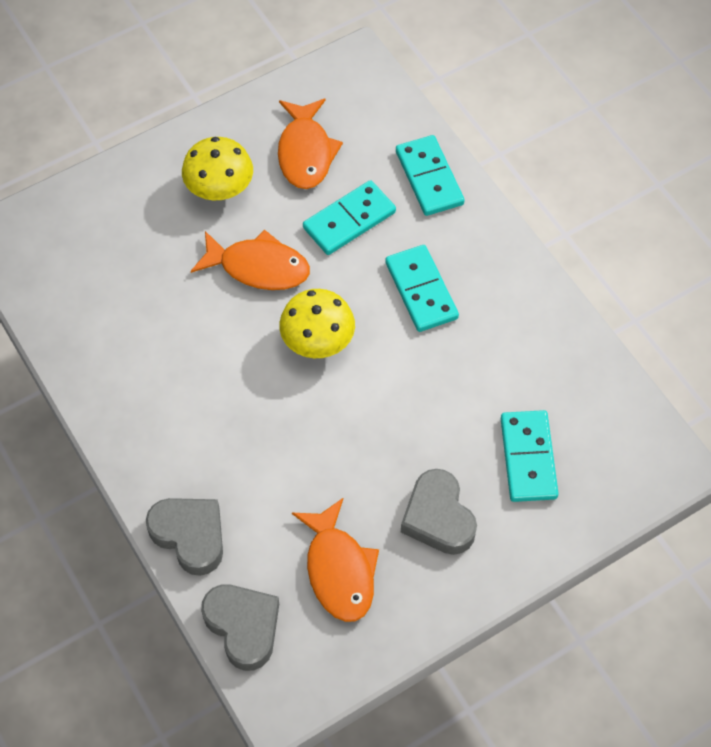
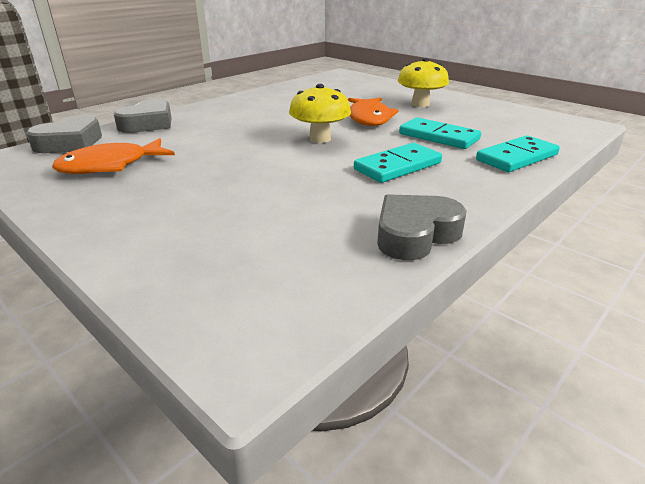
camera: 75 degrees right, 30 degrees down
orange fish [278,99,343,189] -> none
grey heart [401,469,477,555] -> grey heart moved to [377,194,467,260]
turquoise domino [501,410,559,502] -> none

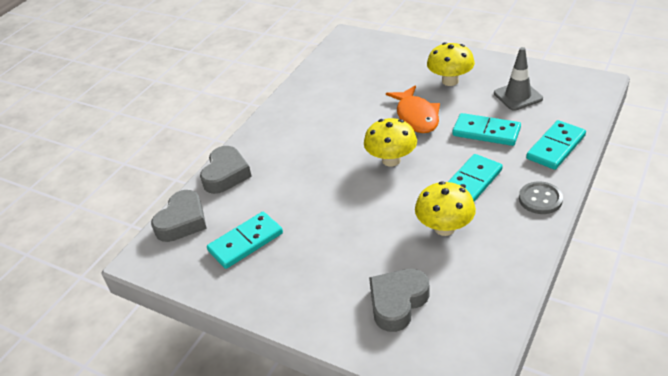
camera: 10 degrees left, 10 degrees up
orange fish [52,138,175,174] -> turquoise domino [207,212,283,269]
grey heart [377,194,467,260] -> grey heart moved to [369,269,430,332]
none -> yellow mushroom [415,181,476,236]
none -> grey traffic cone [494,47,543,111]
none -> grey button [519,181,563,214]

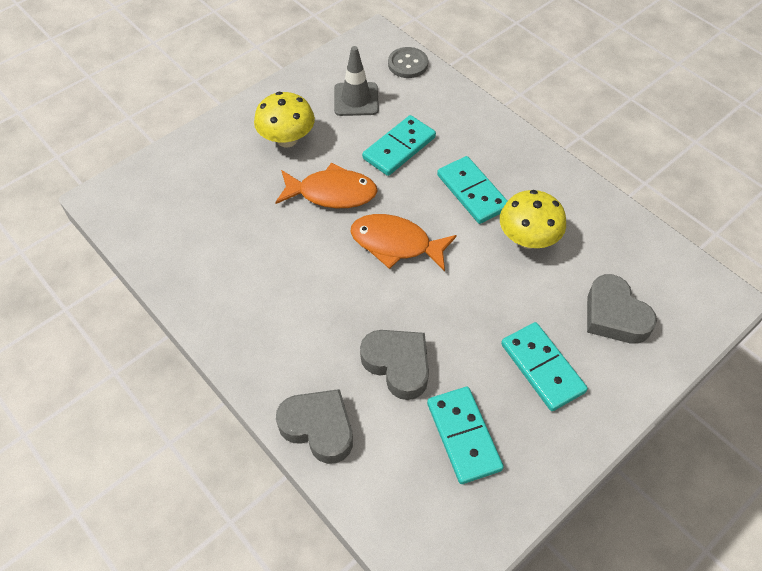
camera: 75 degrees left, 15 degrees up
grey heart [151,190,207,242] -> grey heart moved to [360,330,429,400]
yellow mushroom [364,118,417,167] -> orange fish [351,214,457,272]
grey button [519,181,563,214] -> grey button moved to [388,47,428,78]
turquoise domino [526,120,586,170] -> turquoise domino moved to [501,322,588,411]

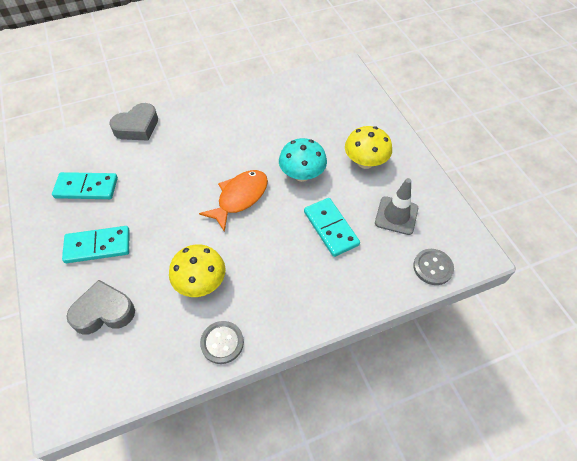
camera: 110 degrees right, 0 degrees up
orange fish [275,163,378,208] -> turquoise mushroom [279,138,327,182]
grey heart [360,330,429,400] -> none
turquoise domino [437,156,507,224] -> none
none -> grey button [200,321,244,364]

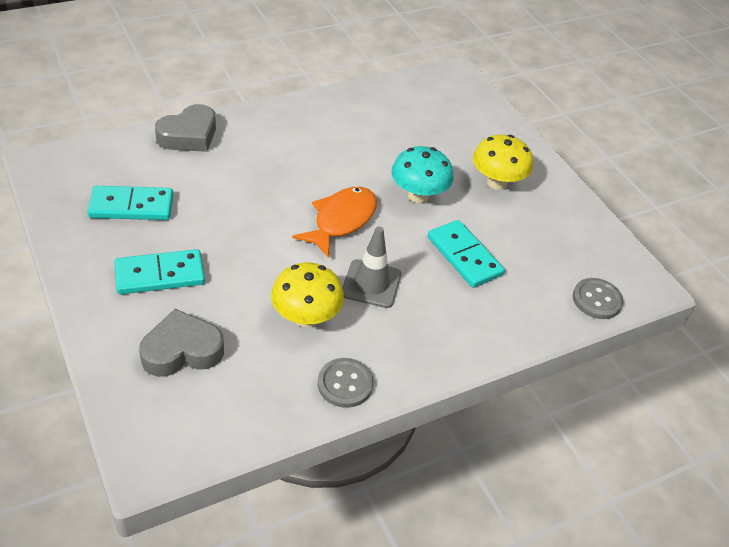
camera: 10 degrees left, 10 degrees down
grey traffic cone [375,178,418,235] -> grey traffic cone moved to [342,226,401,308]

